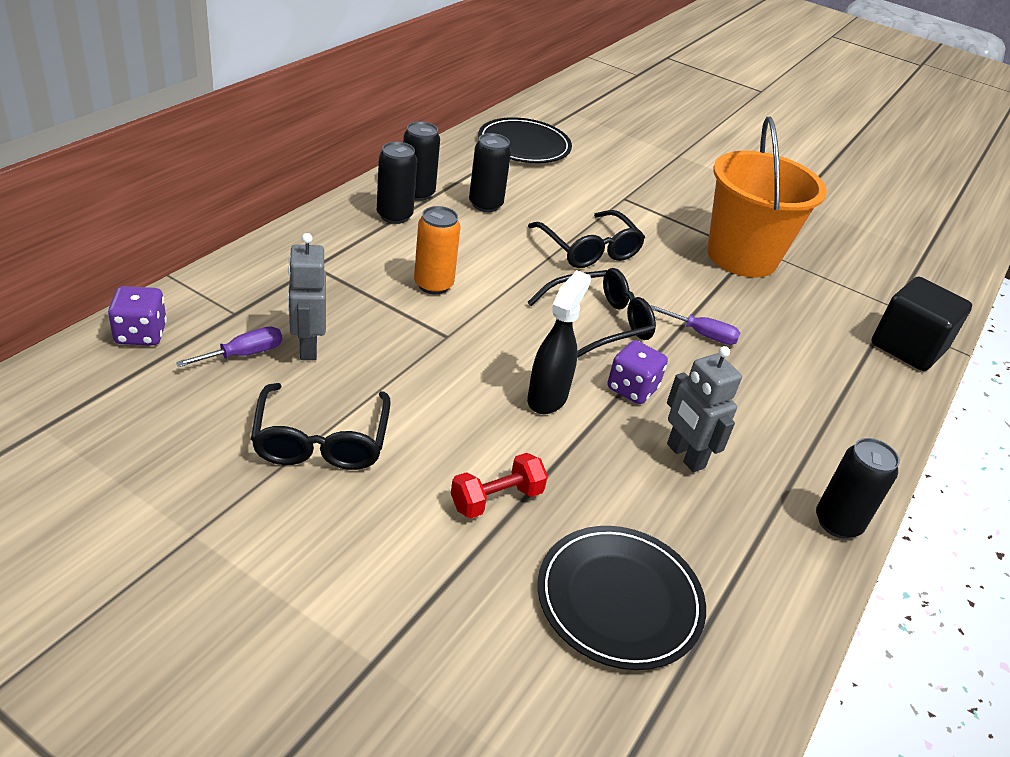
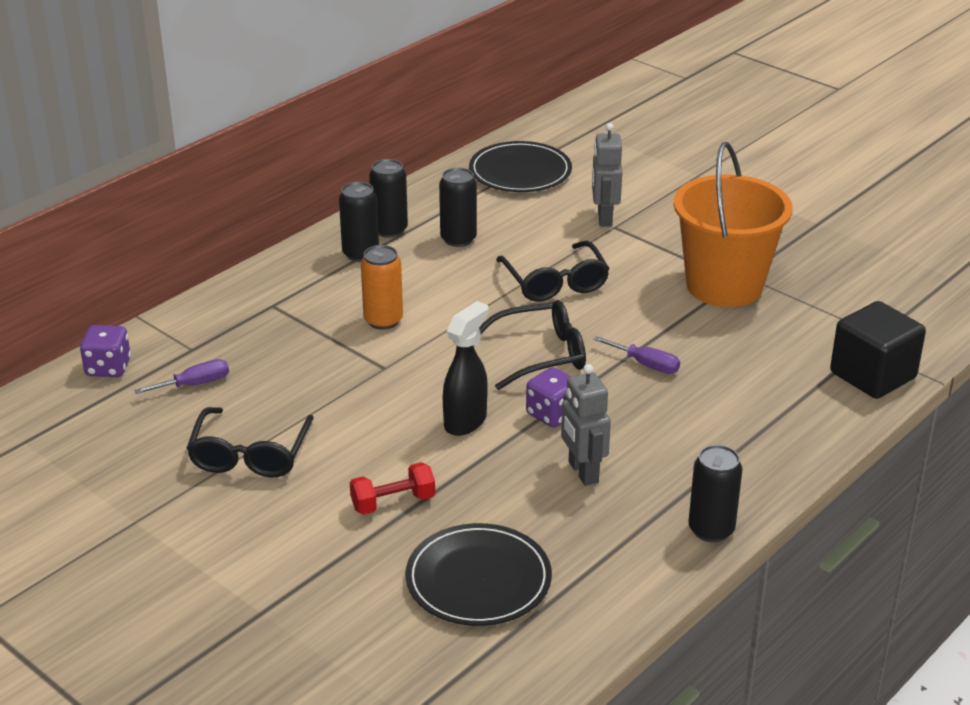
camera: 15 degrees right, 5 degrees down
grey robot [288,233,326,360] -> grey robot moved to [592,123,622,227]

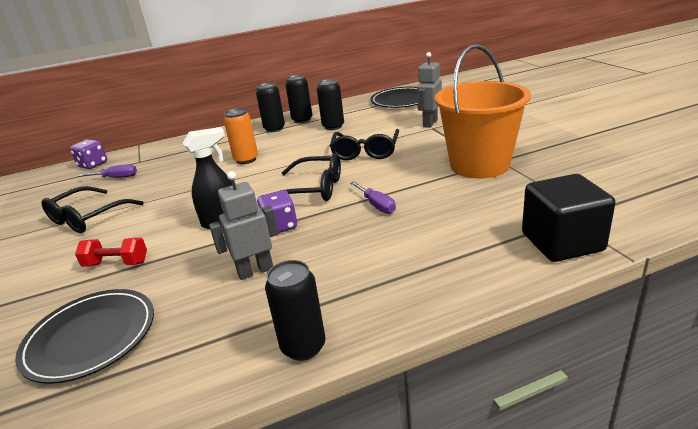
camera: 30 degrees right, 5 degrees down
grey robot [561,364,611,486] -> grey robot turned 60 degrees clockwise [209,171,279,280]

